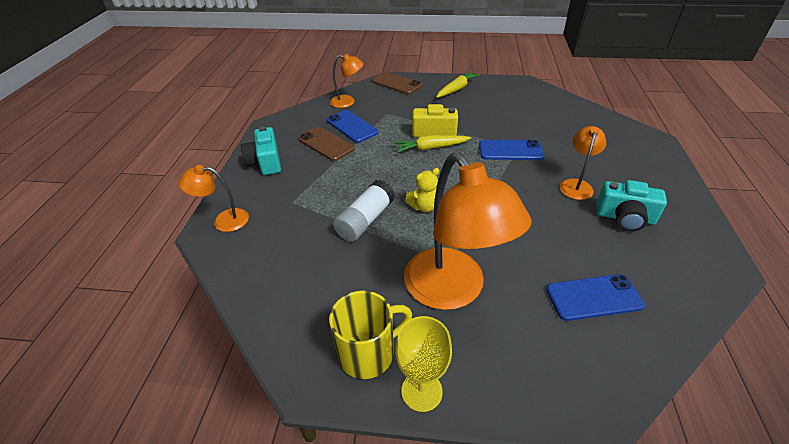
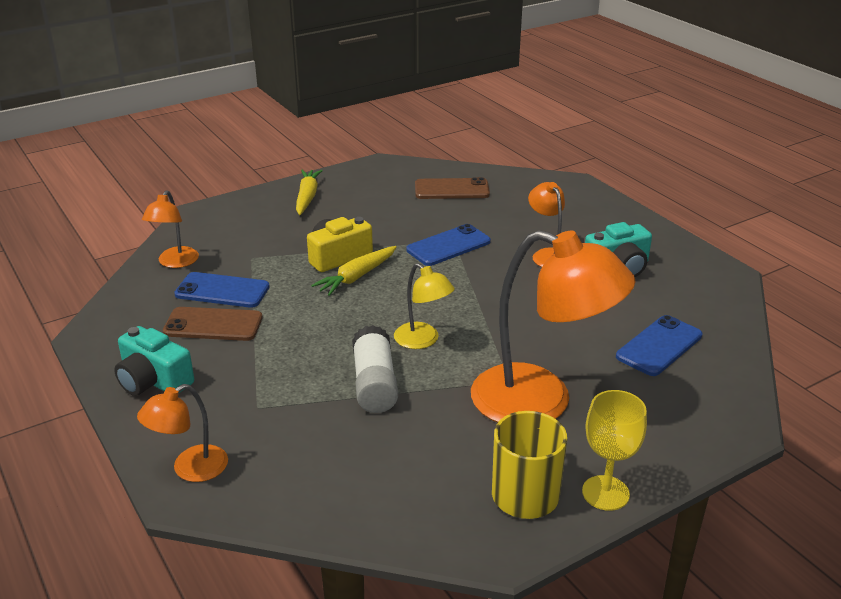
camera: 40 degrees left, 10 degrees down
orange lamp [330,54,364,108] -> orange lamp turned 135 degrees clockwise [142,190,199,268]
brown phone [372,71,422,95] -> brown phone moved to [415,177,490,199]
yellow teddy bear [405,168,439,212] -> yellow lamp [394,263,455,349]

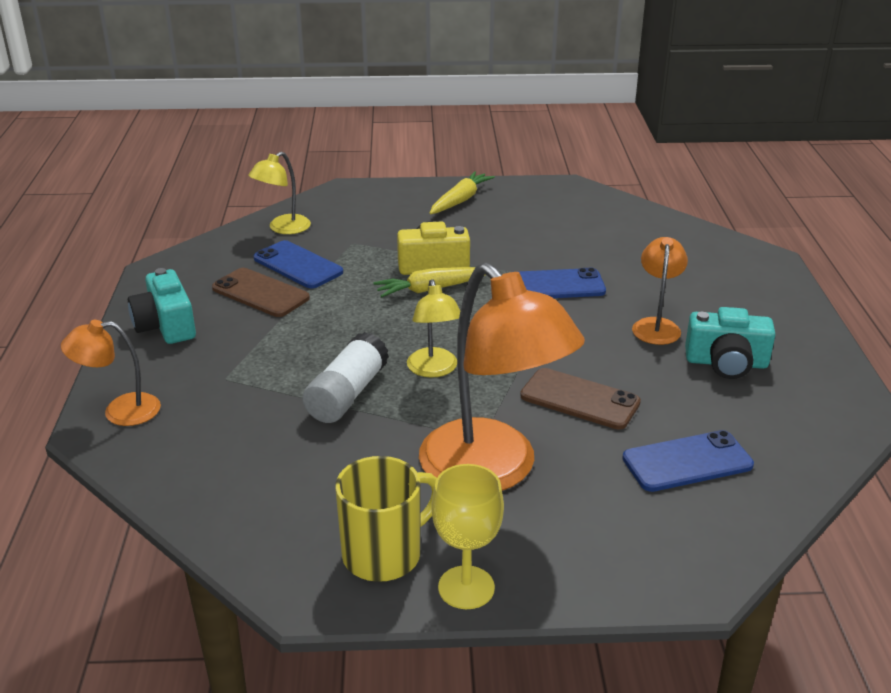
camera: 30 degrees right, 0 degrees up
orange lamp [142,190,199,268] -> yellow lamp [248,152,311,234]
brown phone [415,177,490,199] -> brown phone moved to [520,368,641,429]

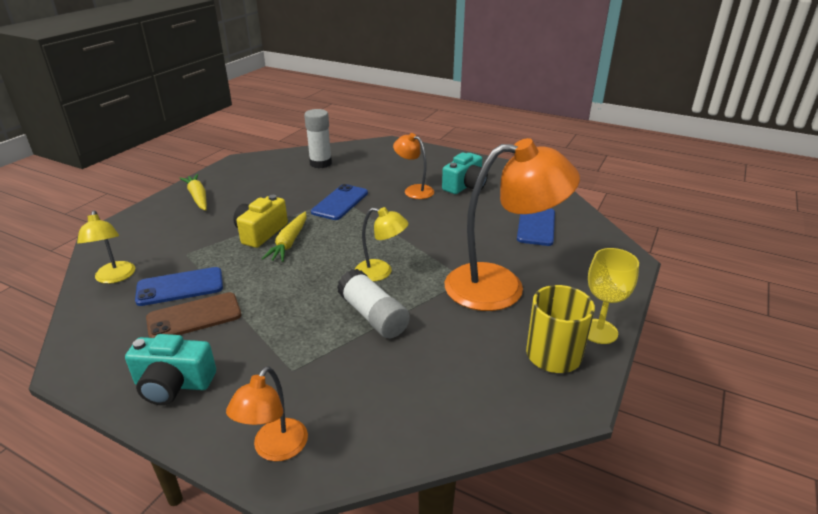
camera: 60 degrees left, 0 degrees up
brown phone [520,368,641,429] -> none
none -> white glue stick [304,109,332,168]

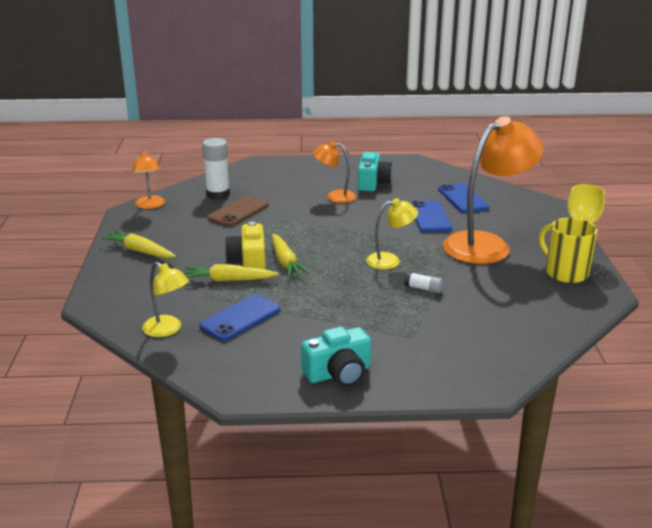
camera: 30 degrees left, 5 degrees down
brown phone [146,292,241,338] -> brown phone moved to [208,195,269,226]
orange lamp [226,366,308,461] -> orange lamp moved to [132,150,165,209]
blue phone [311,184,368,220] -> blue phone moved to [411,201,452,232]
white glue stick [337,269,410,338] -> white glue stick [404,272,443,293], size x0.51
none -> yellow carrot [184,264,278,282]

